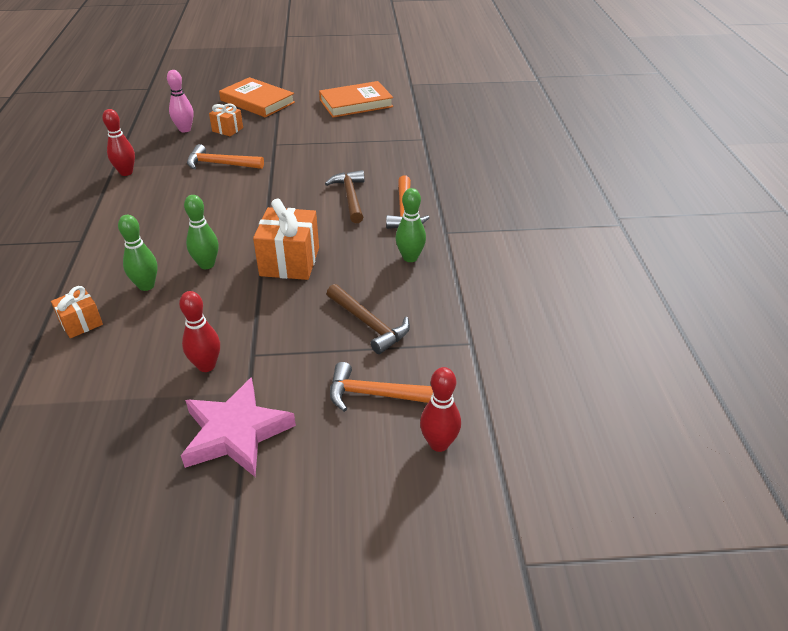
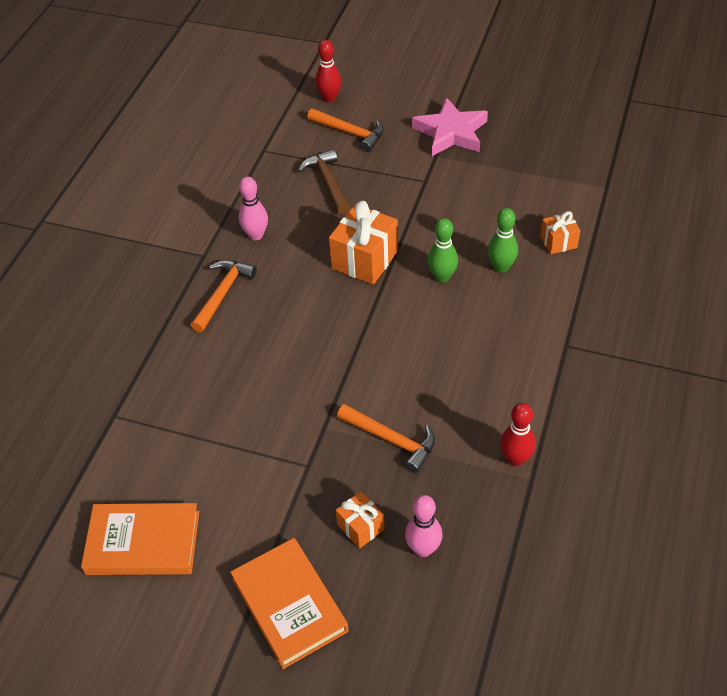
camera: 155 degrees left, 10 degrees up
red bowling pin [179,291,220,372] -> none
brown hammer [325,170,365,223] -> none
green bowling pin [396,188,426,262] -> pink bowling pin [239,177,268,240]

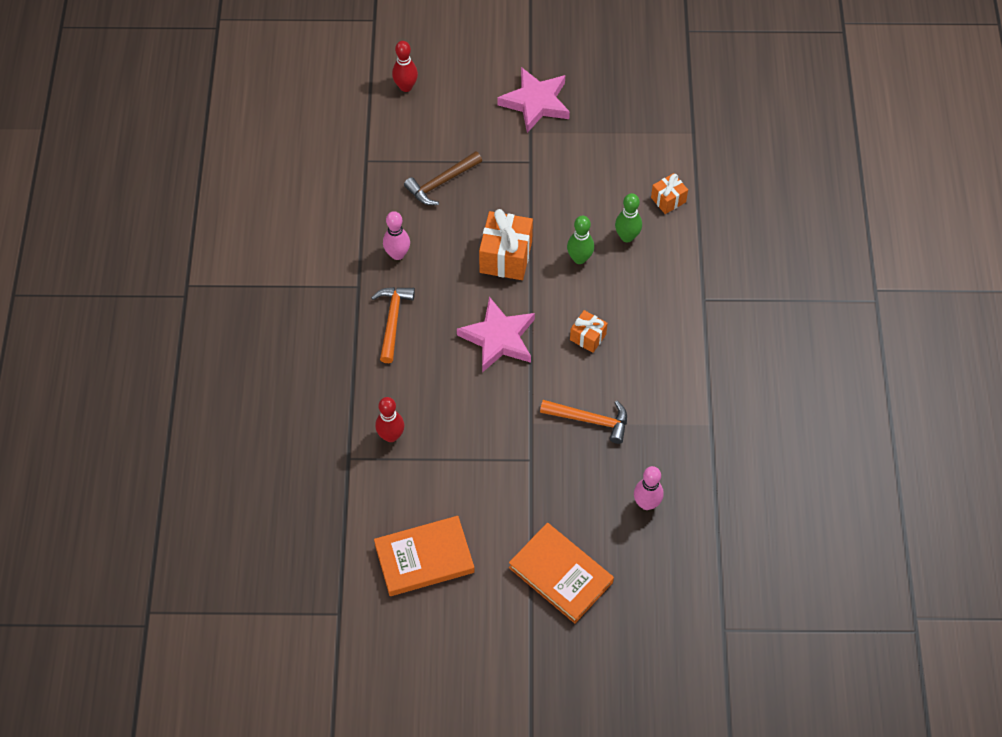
camera: 20 degrees left, 10 degrees up
brown hammer [298,149,350,215] -> brown hammer turned 90 degrees counterclockwise [404,151,482,205]
orange hammer [307,108,384,152] -> none
orange gift [336,491,385,549] -> orange gift moved to [570,310,608,353]
red bowling pin [500,403,536,466] -> red bowling pin moved to [375,397,404,442]
none -> pink star [457,297,535,372]

